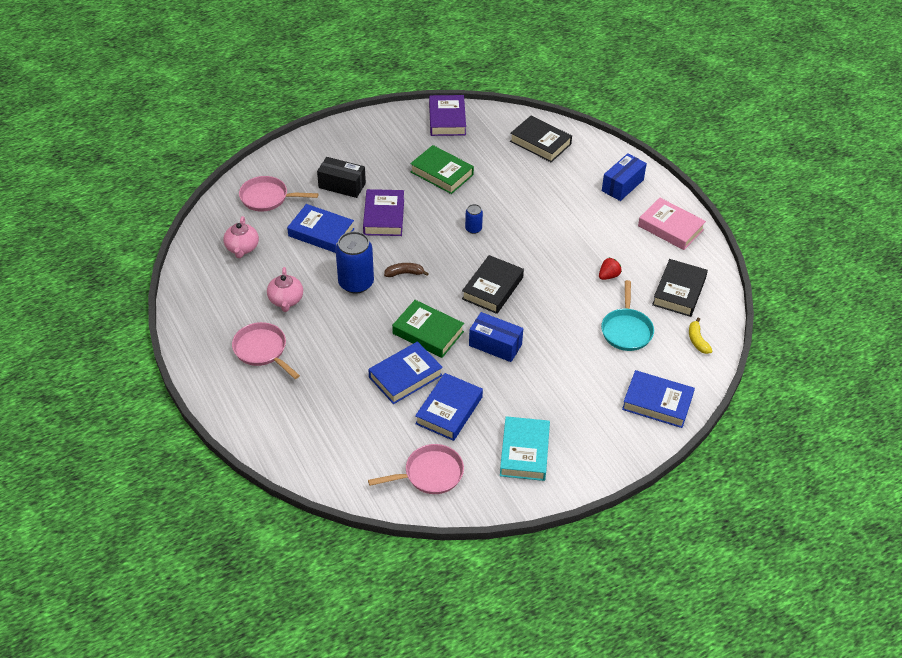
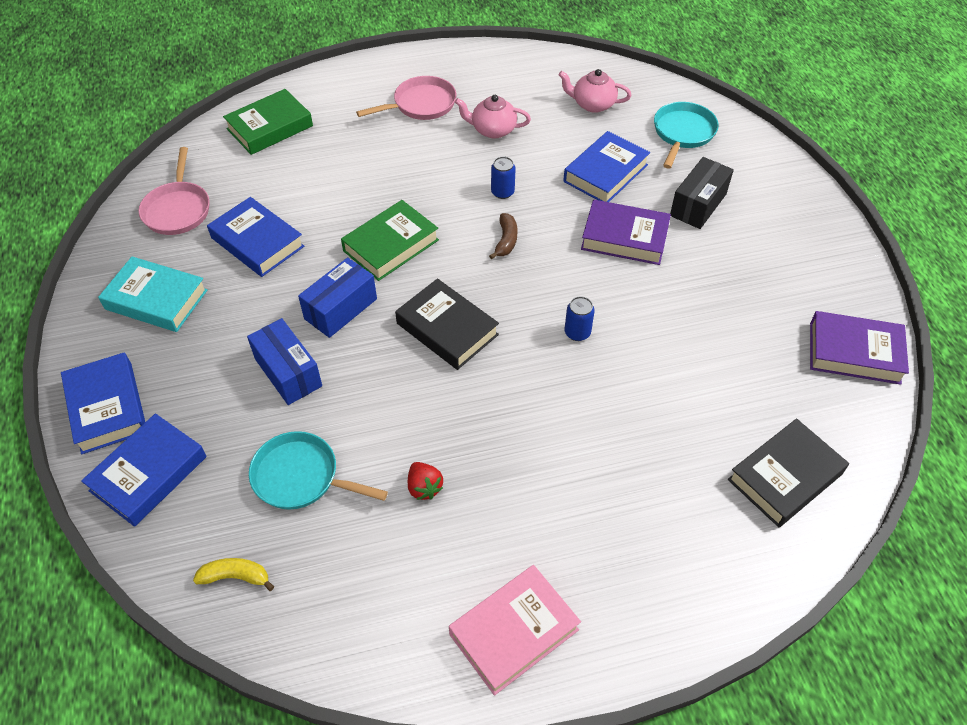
camera: 105 degrees right, 5 degrees up
pink pan [239,176,318,212] -> turquoise pan [654,102,719,169]
blue can [336,231,374,294] -> blue can [491,156,516,199], size x0.50
blue book [368,341,443,404] -> blue book moved to [61,352,145,454]
green book [410,145,474,194] -> green book moved to [223,89,313,155]
blue box [602,153,647,201] -> blue box moved to [247,318,322,405]
black book [652,259,708,317] -> none

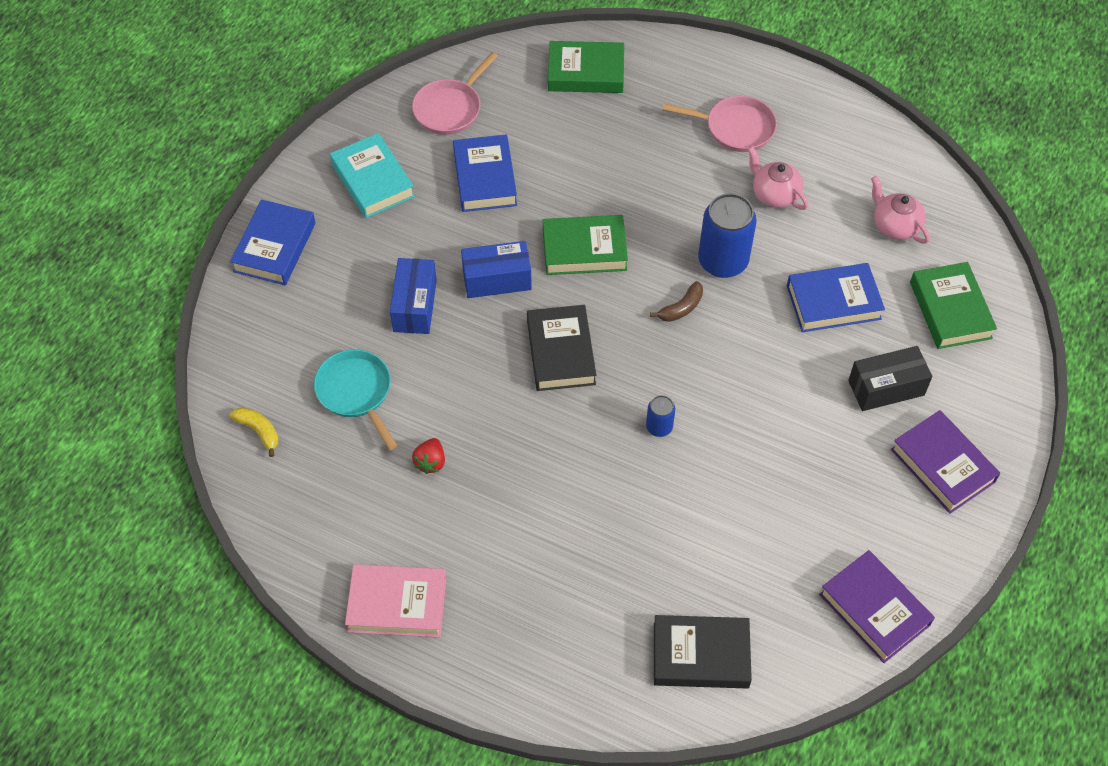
camera: 40 degrees right, 5 degrees up
blue book [81,413,207,527] -> none
blue can [491,156,516,199] -> blue can [698,193,757,278], size x2.02
purple book [581,199,671,265] -> purple book moved to [891,410,1000,514]
turquoise pan [654,102,719,169] -> green book [910,262,997,349]

